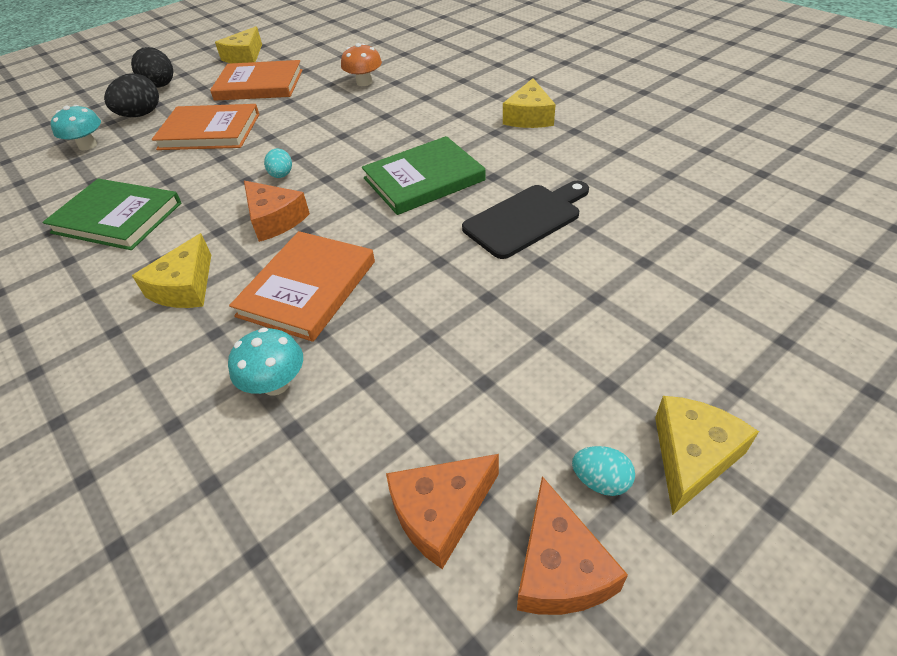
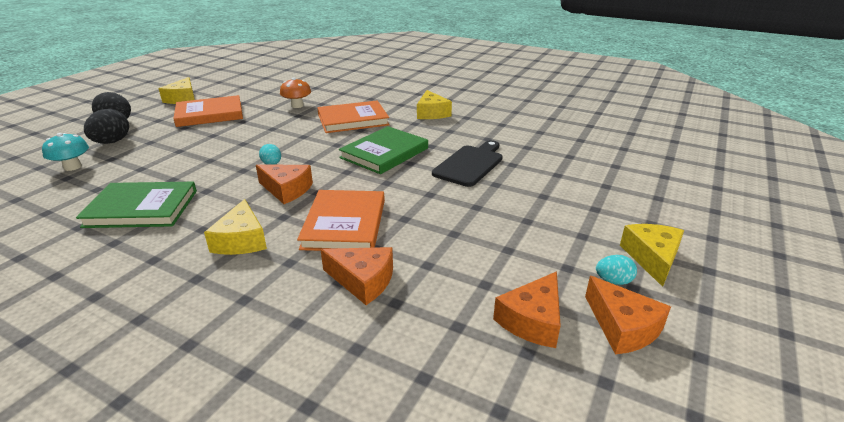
camera: 25 degrees left, 15 degrees down
orange book [152,104,259,150] -> orange book moved to [317,101,390,133]
turquoise mushroom [228,327,303,396] -> orange cheese [320,247,393,305]

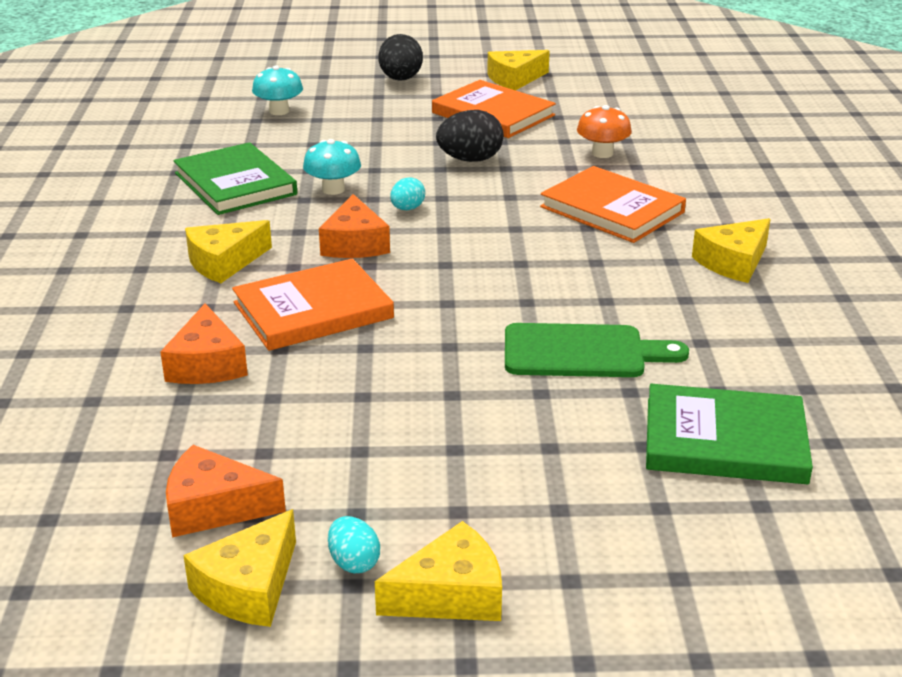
camera: 60 degrees right, 0 degrees up
black egg [84,109,129,144] -> black egg moved to [436,110,504,162]
green book [339,126,428,174] -> green book moved to [646,384,813,484]
black cutting board [432,140,503,187] -> green cutting board [505,323,689,377]
orange cheese [585,276,671,355] -> yellow cheese [183,509,296,627]
none -> turquoise mushroom [303,139,361,195]

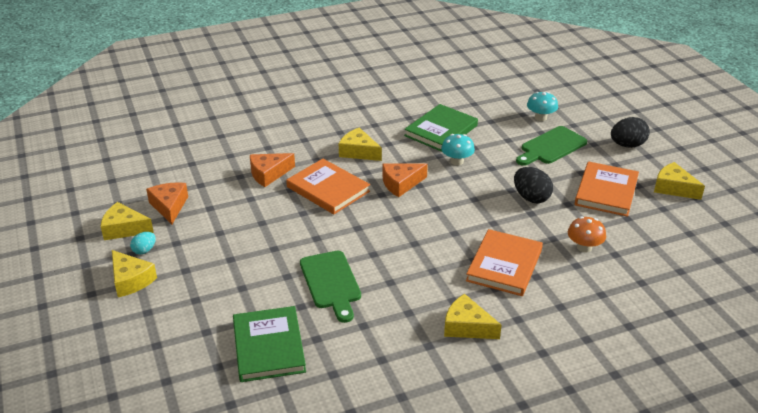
camera: 70 degrees right, 5 degrees up
turquoise egg [390,177,425,210] -> none
none -> green cutting board [516,126,587,166]

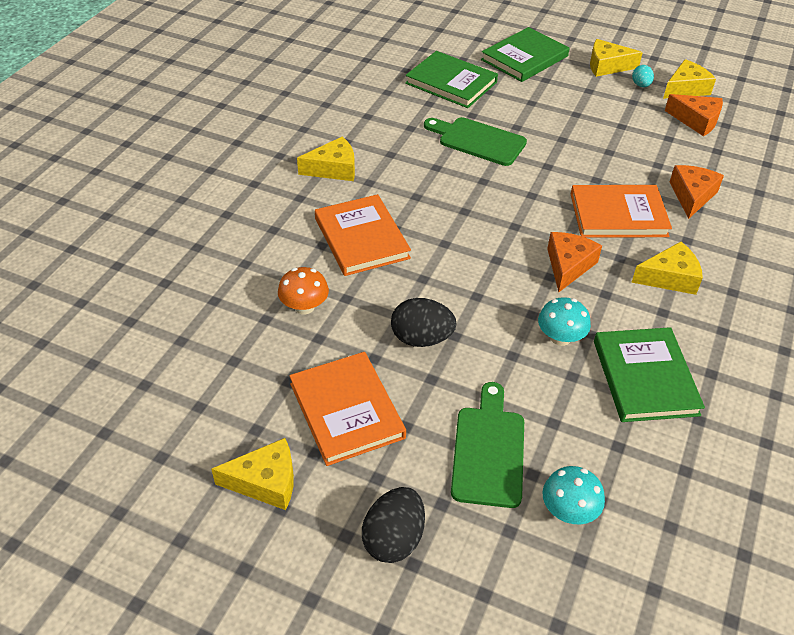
camera: 135 degrees right, 10 degrees up
none -> green book [481,27,569,82]

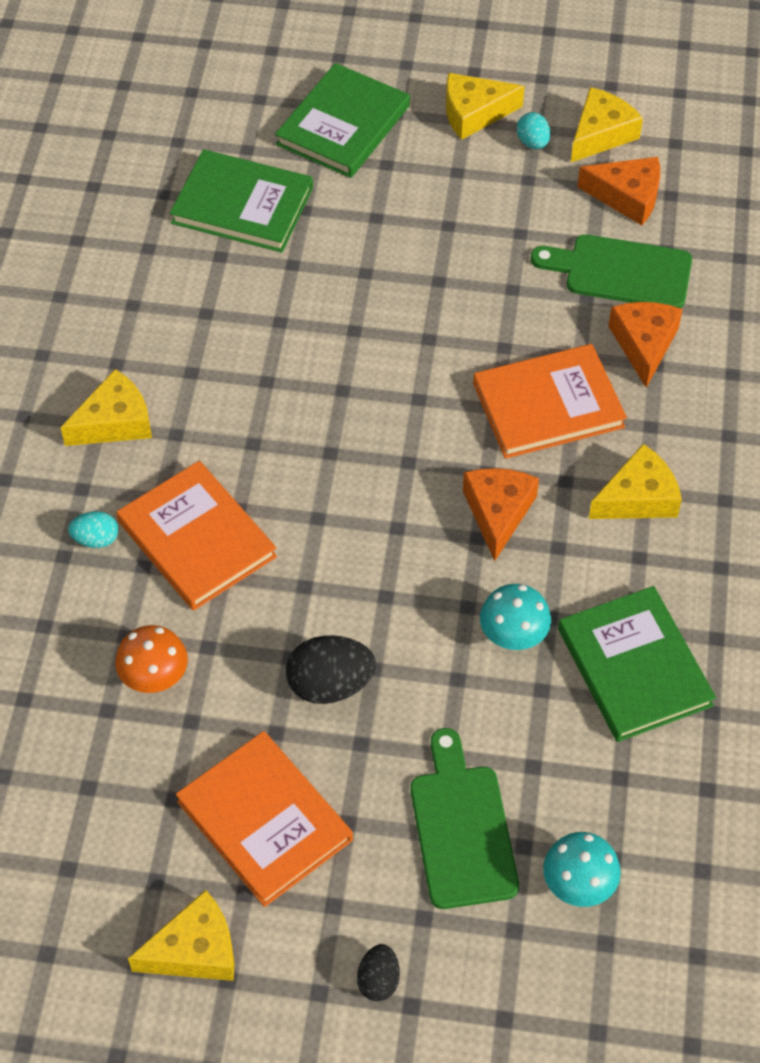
camera: 15 degrees left, 10 degrees up
black egg [362,487,425,563] -> black egg [357,944,400,1001], size x0.58
green cutting board [424,117,527,166] -> green cutting board moved to [531,234,692,308]
none -> turquoise egg [68,511,118,548]

